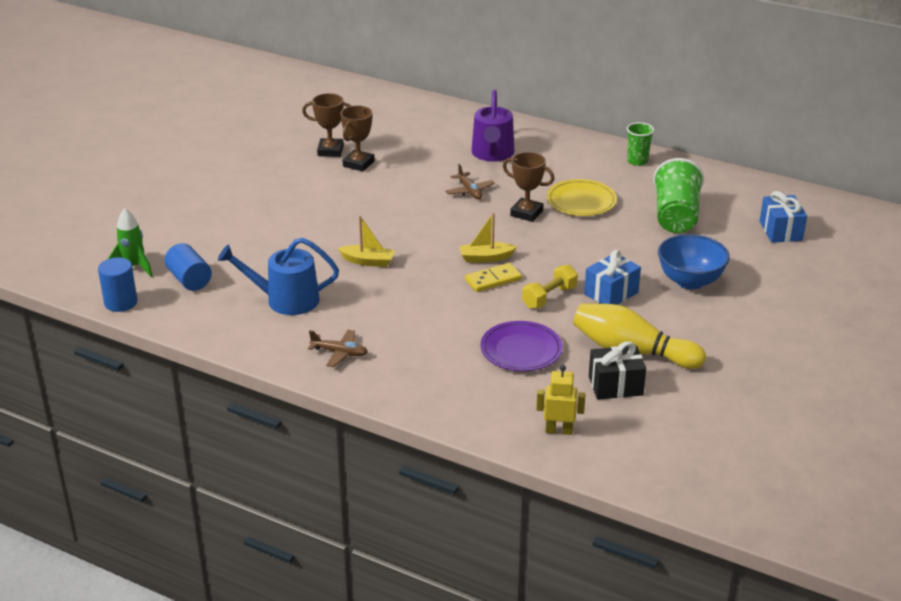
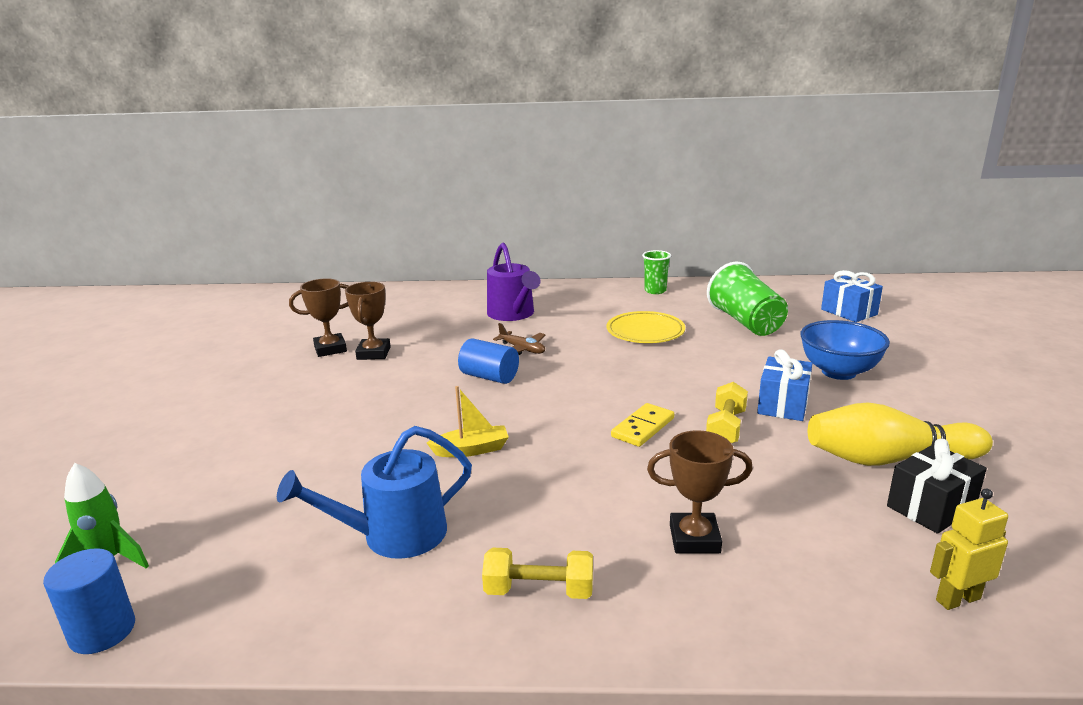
camera: 25 degrees left, 10 degrees down
blue cylinder [164,243,212,291] -> blue cylinder moved to [458,338,519,384]
brown plane [308,330,368,367] -> yellow dumbbell [482,548,593,599]
yellow boat [459,213,517,263] -> none
purple plate [481,321,563,371] -> none
brown trophy [503,152,554,222] -> brown trophy moved to [647,430,753,553]

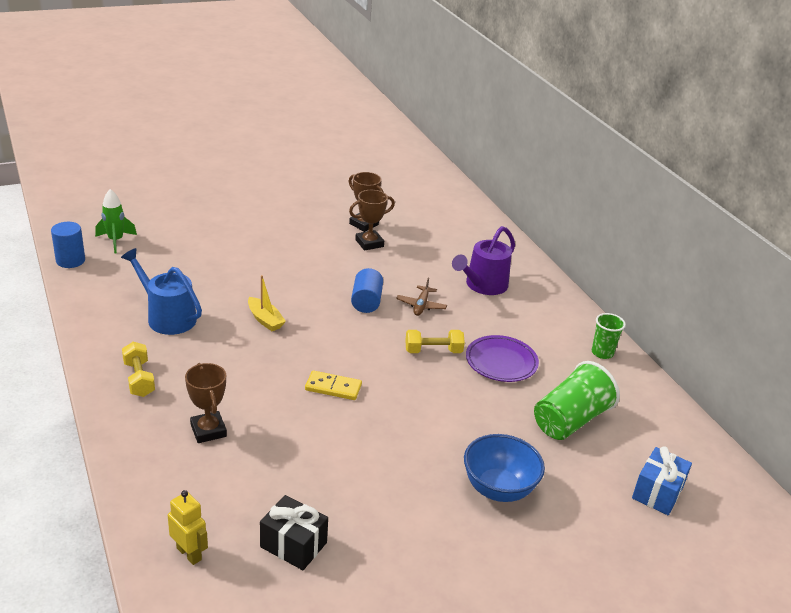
camera: 60 degrees right, 10 degrees up
yellow plate [607,311,685,343] -> purple plate [466,335,539,382]
yellow dumbbell [706,382,748,443] -> yellow dumbbell moved to [405,330,465,353]
blue gift [757,349,813,421] -> none
yellow bowling pin [808,402,993,466] -> none

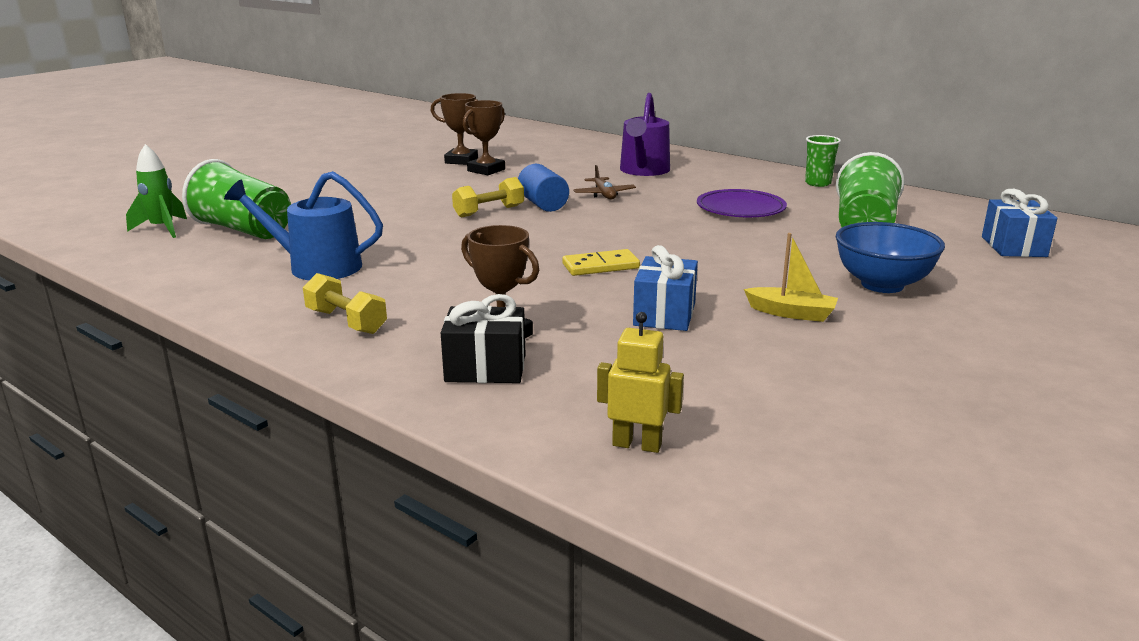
camera: 25 degrees left, 10 degrees down
blue cylinder [51,222,85,268] -> none
yellow boat [248,275,286,331] -> yellow boat moved to [744,233,838,322]
black gift [260,495,328,570] -> black gift moved to [441,294,525,383]
yellow dumbbell [405,330,465,353] -> yellow dumbbell moved to [452,177,524,218]
none -> green cup [182,159,291,239]
none -> blue gift [633,245,698,331]

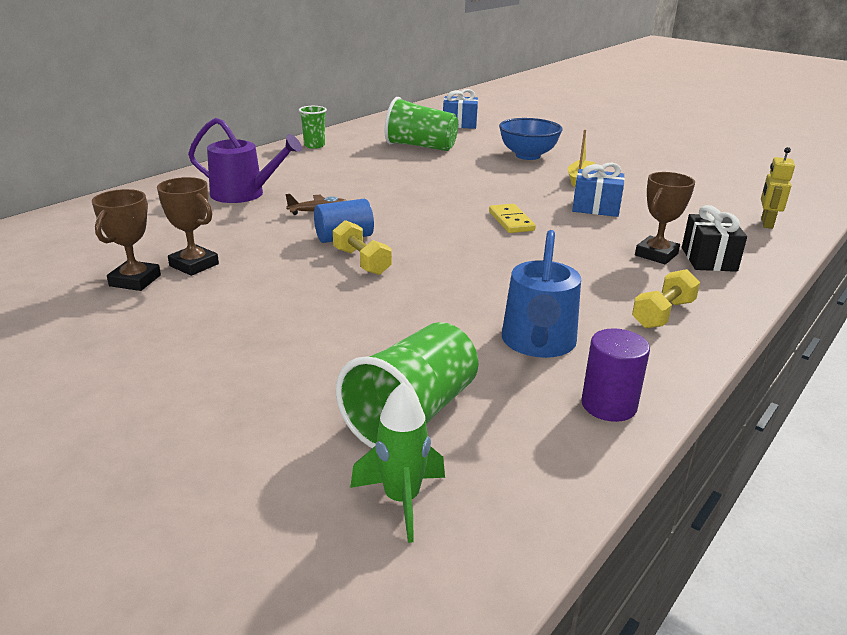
camera: 90 degrees left, 5 degrees up
purple plate [697,189,787,217] -> none
none -> purple cylinder [581,328,650,422]

